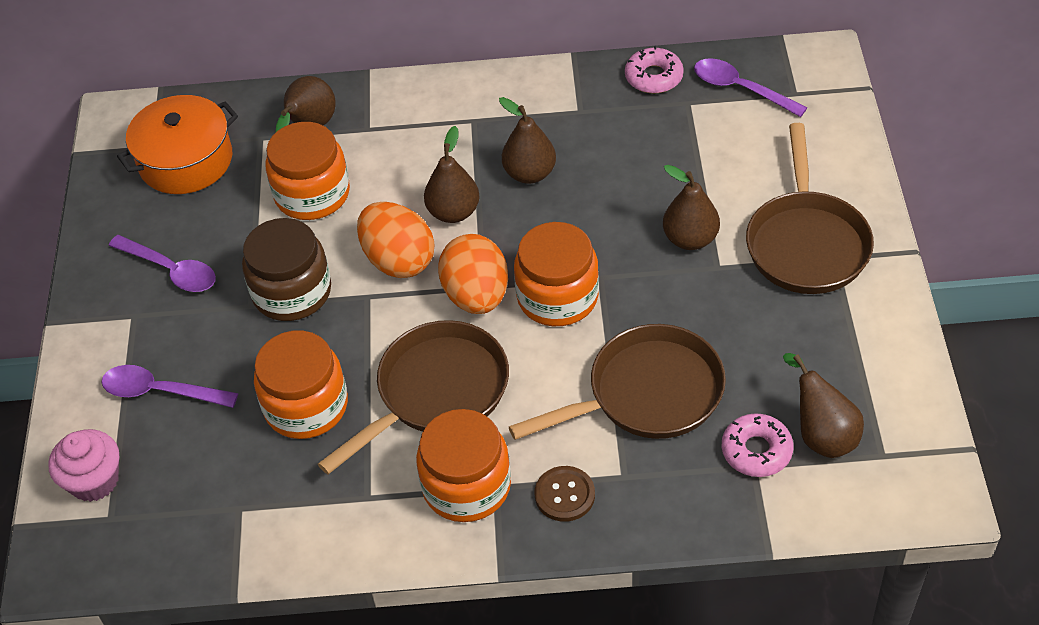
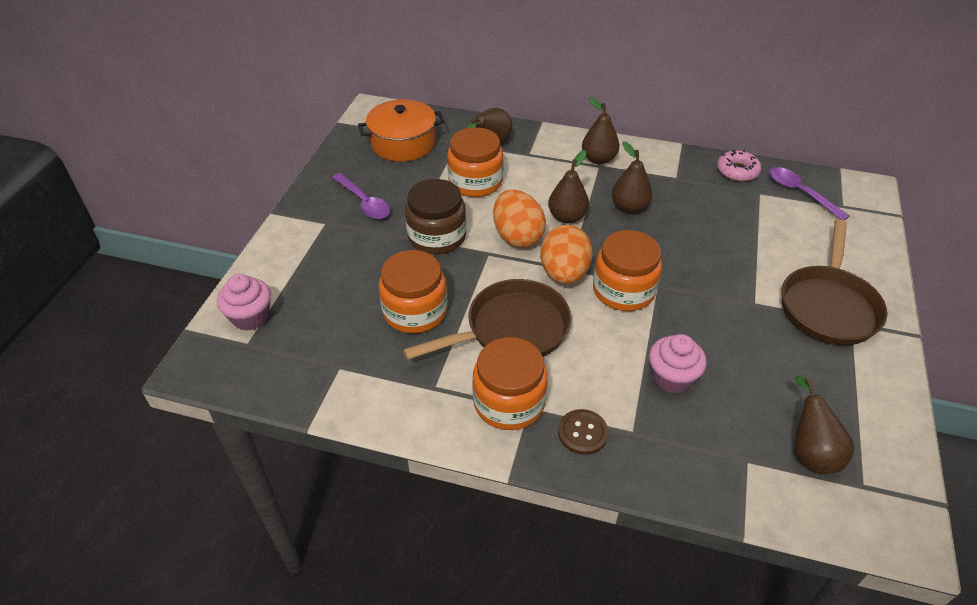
camera: 15 degrees right, 5 degrees down
purple spoon [101,365,238,408] -> none
brown pan [509,324,726,440] -> pink cupcake [649,334,707,393]
brown pear [663,165,720,250] -> brown pear moved to [582,97,620,164]
pink donut [722,413,794,477] -> none

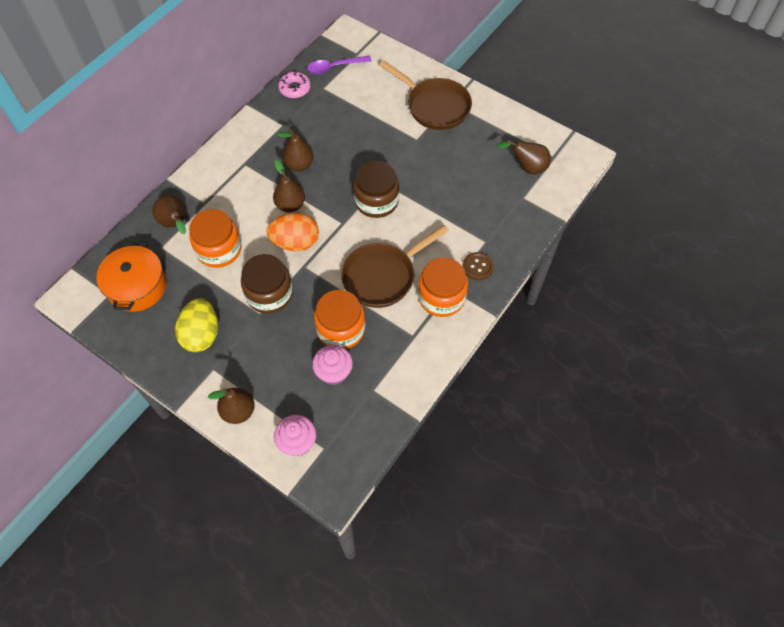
camera: 70 degrees left, 15 degrees up
purple spoon [332,173,390,219] -> yellow egg [175,298,218,352]
brown pan [403,279,571,360] -> brown pan turned 120 degrees counterclockwise [341,225,449,308]
orange egg [540,225,593,284] -> none
brown pear [582,97,620,164] -> brown pear moved to [208,388,255,424]
orange jar [593,230,662,311] -> brown jar [353,161,399,218]
pink cupcake [649,334,707,393] -> pink cupcake moved to [312,345,353,385]

